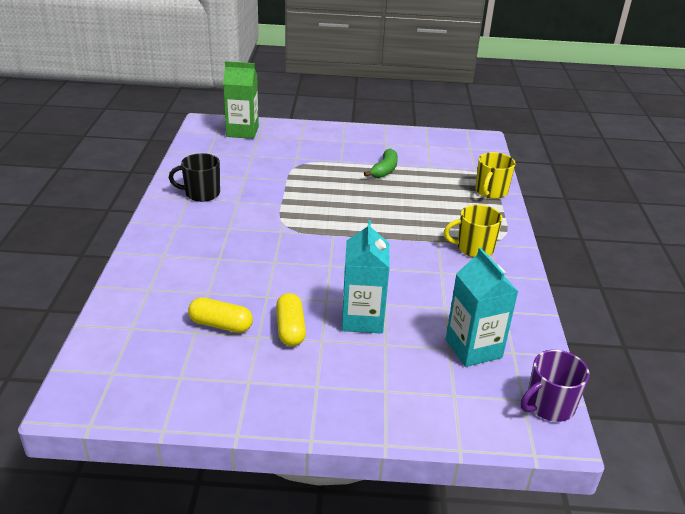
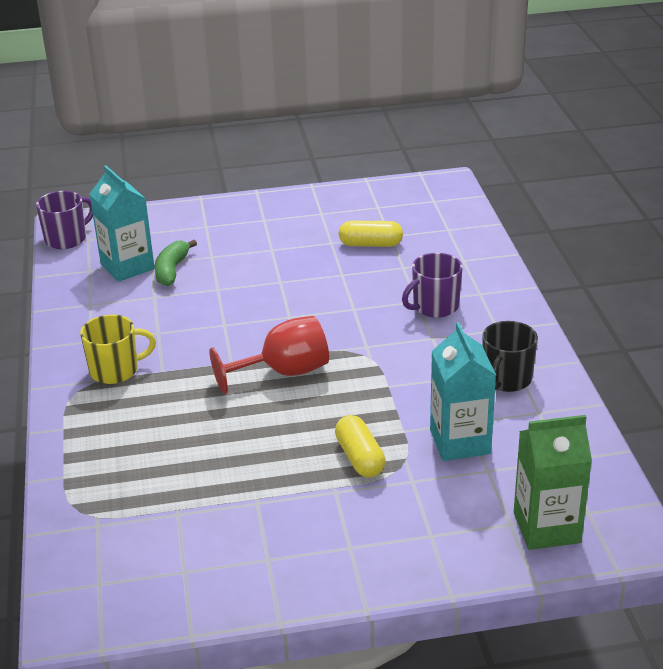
camera: 170 degrees right, 0 degrees up
black mug [169,153,220,202] -> black mug turned 135 degrees clockwise [482,321,538,392]
yellow capsule [276,293,306,346] -> yellow capsule moved to [335,415,386,478]
turquoise carton [342,220,390,334] -> turquoise carton moved to [430,322,496,461]
green banana [364,148,398,178] -> green banana moved to [155,240,197,287]
yellow mug [475,152,515,199] -> none
none -> red goblet [209,316,329,394]
none -> purple mug [402,253,463,318]

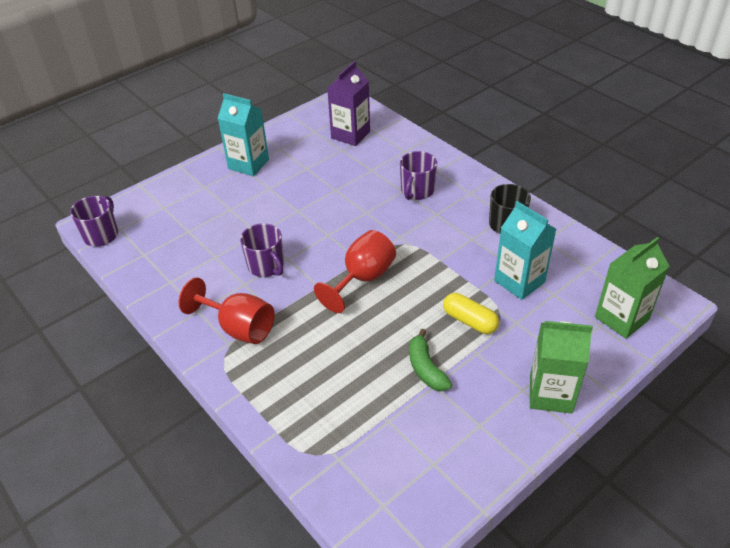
camera: 30 degrees left, 10 degrees up
yellow mug [80,315,156,384] -> red goblet [179,278,275,344]
turquoise carton [90,165,155,282] -> turquoise carton moved to [217,93,269,176]
green banana [155,240,197,287] -> green banana moved to [409,329,452,391]
yellow capsule [339,221,403,247] -> none
none -> purple mug [240,223,284,277]
none -> purple carton [327,61,370,146]
none -> green carton [530,321,593,414]

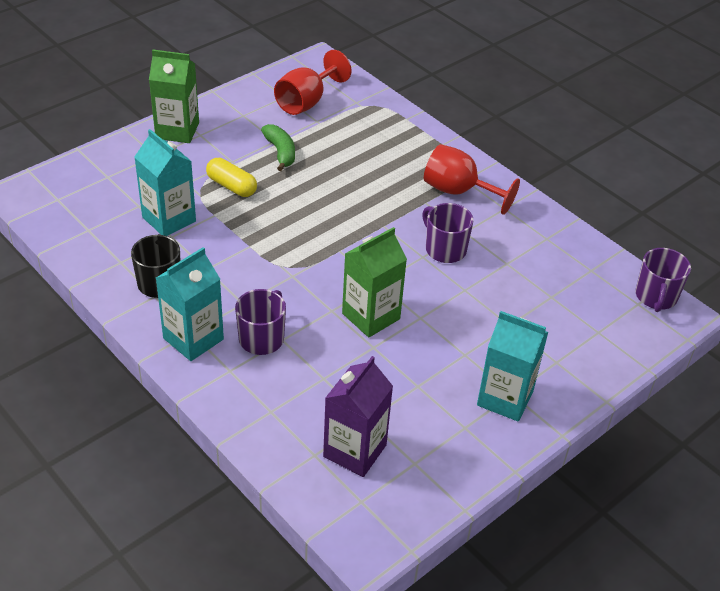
camera: 175 degrees right, 0 degrees up
red goblet [314,230,396,313] -> red goblet moved to [274,50,352,115]
green carton [595,237,670,339] -> green carton moved to [342,227,407,337]
none -> turquoise carton [156,247,224,361]

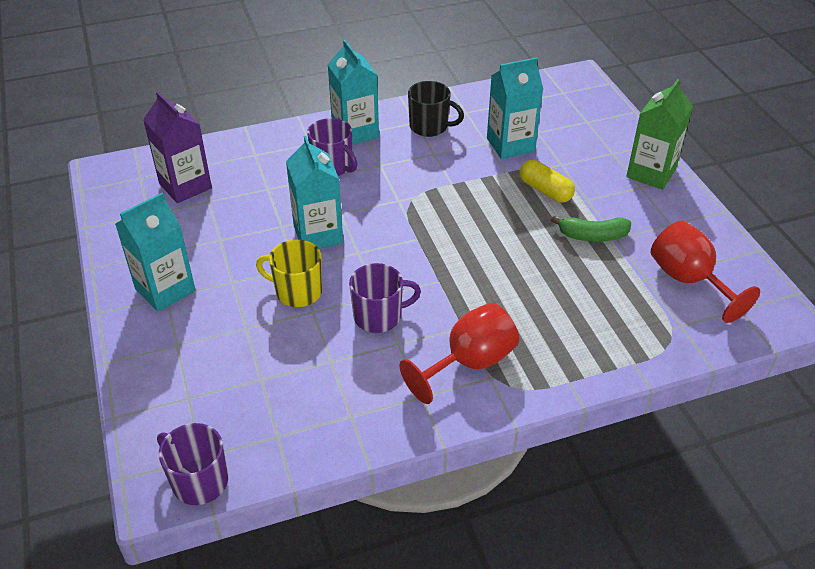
camera: 115 degrees right, 0 degrees up
yellow capsule [206,158,257,197] -> yellow capsule turned 75 degrees clockwise [520,160,575,202]
green carton [342,227,407,337] -> turquoise carton [286,136,343,249]
none -> yellow mug [256,239,322,307]

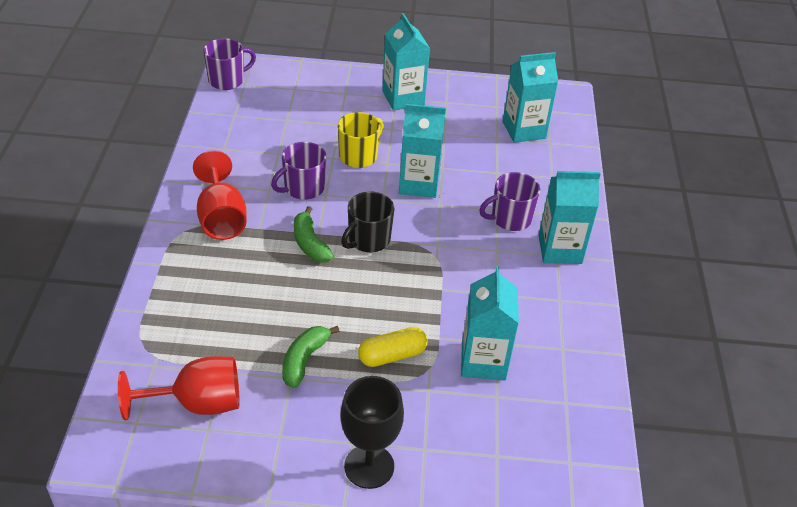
camera: 110 degrees right, 0 degrees up
purple carton [143,92,212,203] -> turquoise carton [503,52,558,143]
purple mug [349,263,421,333] -> purple mug turned 45 degrees clockwise [271,142,326,200]
black mug [408,81,464,137] -> black mug moved to [341,192,394,252]
green carton [626,79,693,190] -> black goblet [340,376,404,489]
none -> green banana [294,206,334,262]

